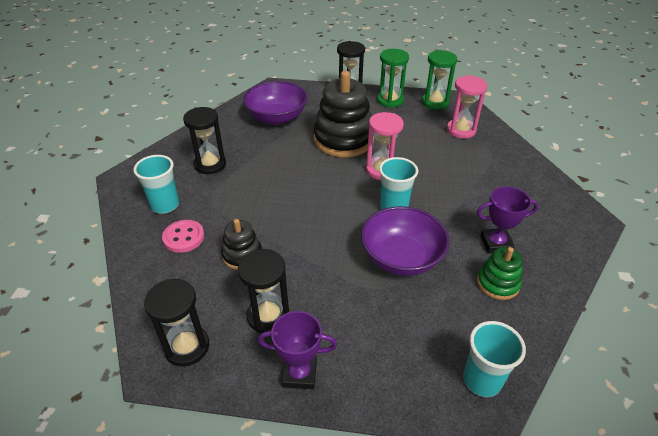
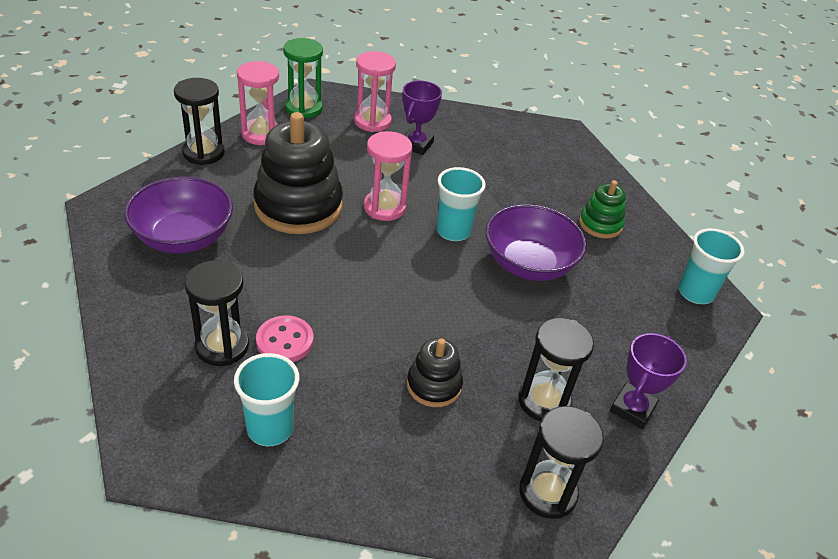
camera: 65 degrees left, 0 degrees up
pink button [162,220,204,253] -> pink button moved to [256,316,313,362]
green hourglass [377,49,409,108] -> pink hourglass [237,61,279,145]
purple trophy [477,186,538,254] -> purple trophy moved to [402,80,442,155]

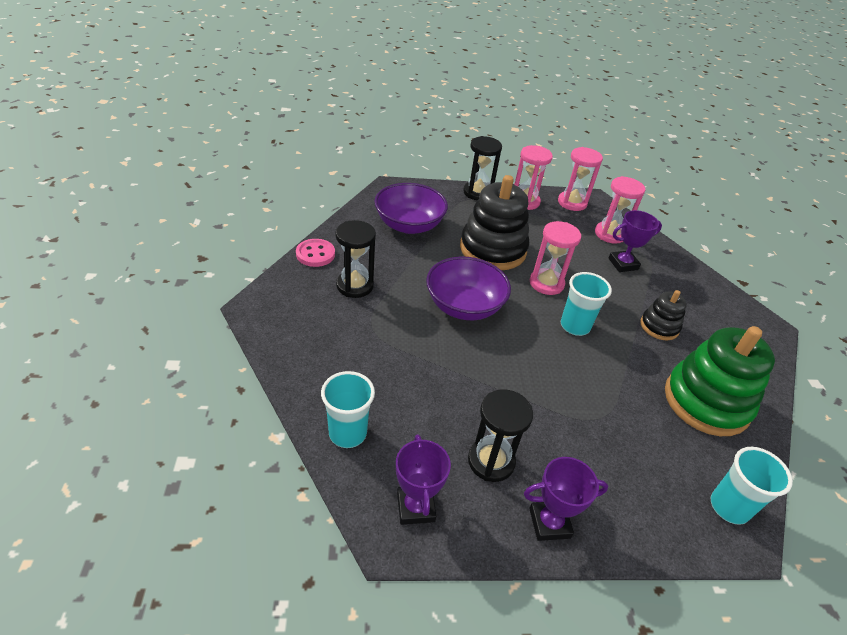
camera: 50 degrees right, 0 degrees up
turquoise cup [234,353,300,446] -> turquoise cup moved to [321,371,375,448]
pink button [256,316,313,362] -> pink button moved to [296,239,335,267]
green hourglass [283,38,323,119] -> pink hourglass [558,147,603,211]
black stacking toy [407,338,463,407] -> black stacking toy moved to [641,290,687,340]
purple bowl [486,204,587,281] -> purple bowl moved to [426,256,511,320]
black hourglass [519,406,604,519] -> purple trophy [396,434,451,525]
green stacking toy [579,180,626,239] -> green stacking toy [665,326,775,436], size x1.94

